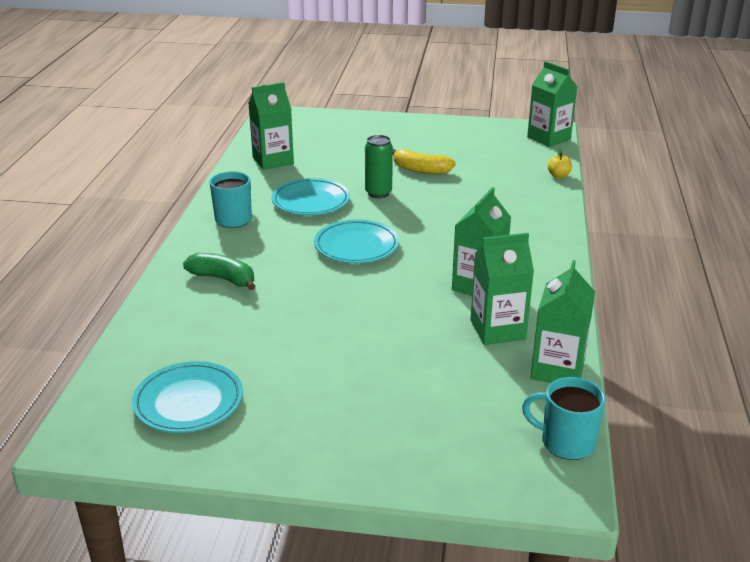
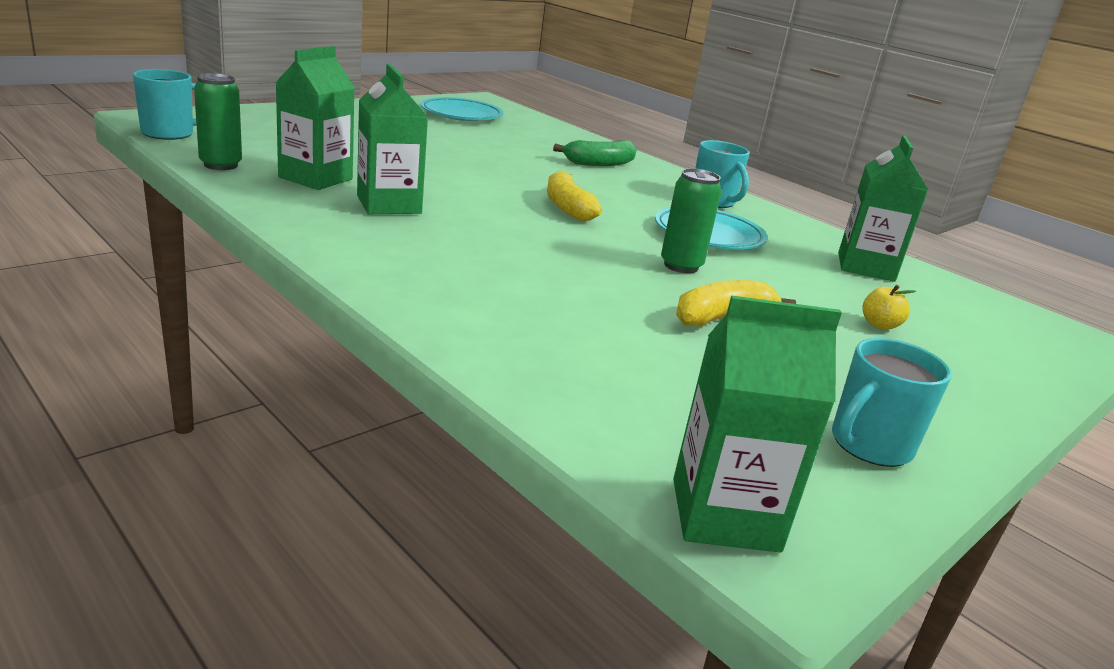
camera: 125 degrees right, 5 degrees down
turquoise plate [314,219,399,263] -> yellow banana [547,170,602,221]
green carton [530,260,595,383] -> green can [194,73,242,170]
yellow apple [548,149,572,178] -> yellow apple moved to [862,285,916,330]
none -> turquoise mug [832,338,952,467]

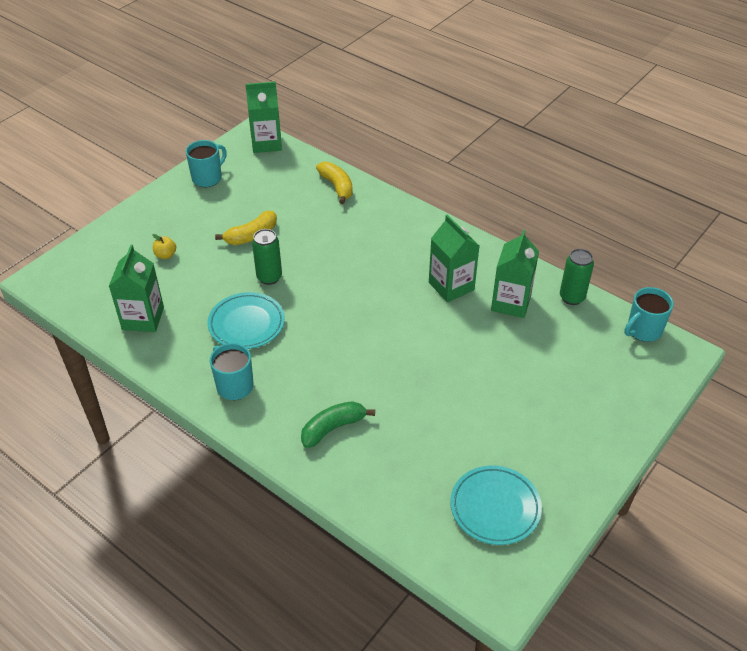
camera: 175 degrees right, 20 degrees up
yellow banana [547,170,602,221] -> yellow banana moved to [316,162,353,204]

